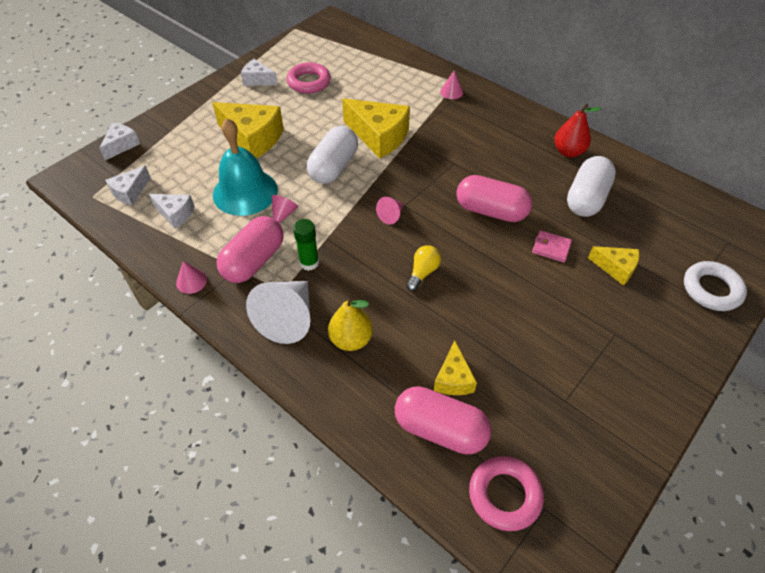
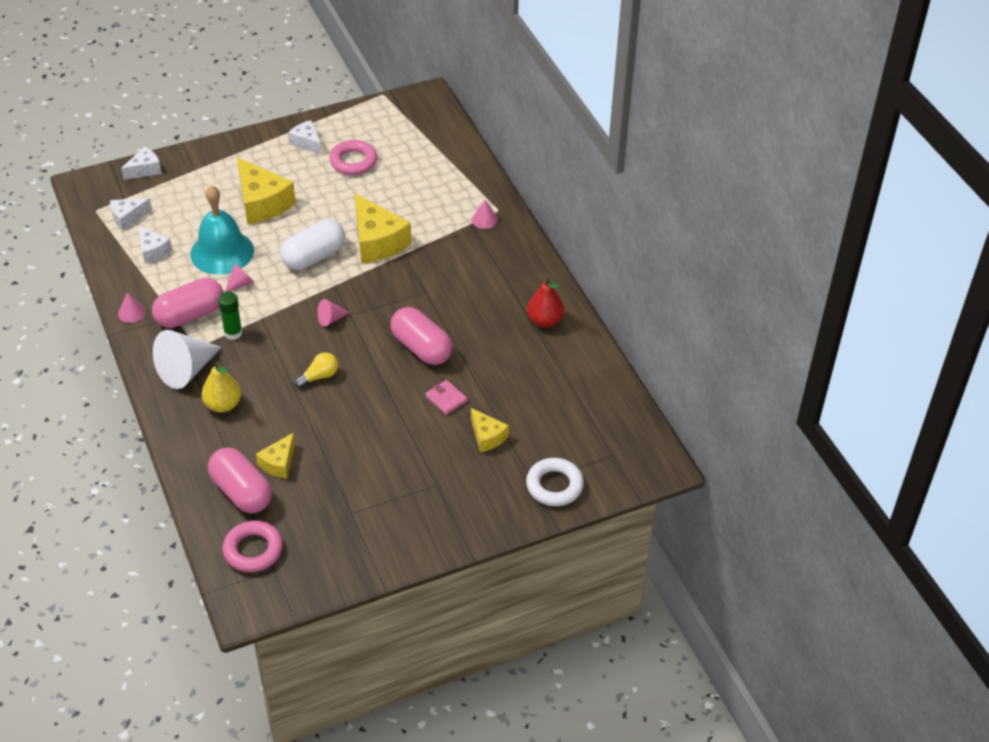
camera: 25 degrees right, 5 degrees down
white capsule [567,156,616,217] -> none

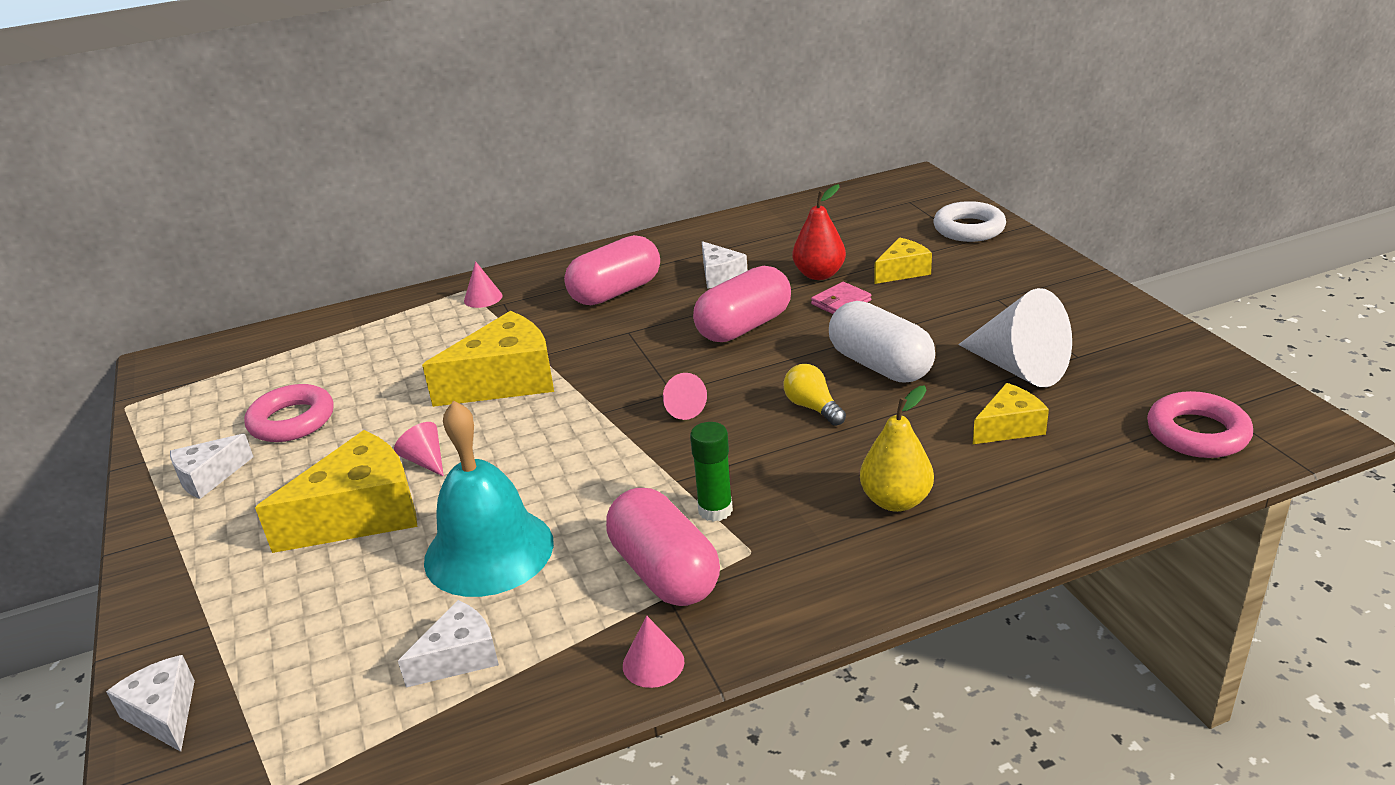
camera: 85 degrees left, 15 degrees down
white cheese [110,198,152,230] -> white cheese moved to [702,241,747,289]
white cone [153,330,222,389] -> white cone moved to [958,288,1072,387]
pink capsule [208,447,272,513] -> pink capsule moved to [564,235,660,305]
pink cone [225,264,254,292] -> pink cone moved to [394,422,444,476]
yellow cheese [256,433,295,479] -> yellow cheese turned 60 degrees counterclockwise [973,383,1049,444]
white capsule [280,219,345,270] -> white capsule moved to [829,301,935,382]
red pear [527,278,564,328] -> red pear moved to [792,184,846,280]

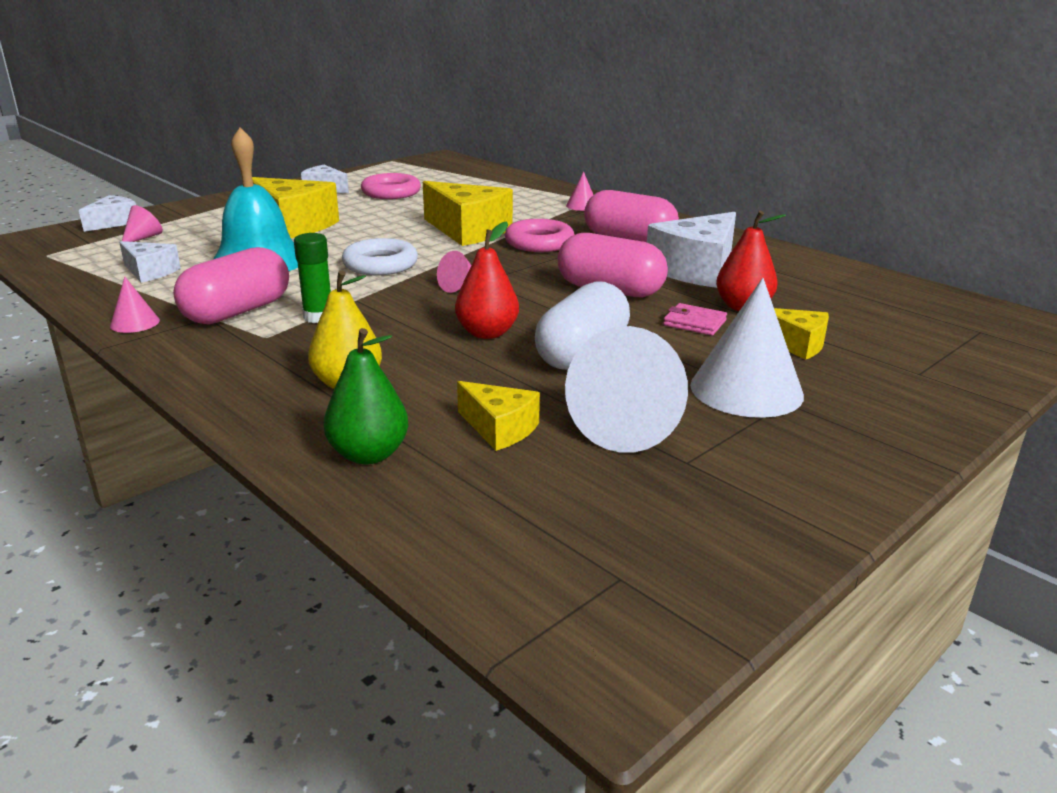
camera: 65 degrees right, 5 degrees down
pink cone [394,422,444,476] -> pink cone moved to [122,205,163,242]
white cheese [702,241,747,289] -> white cheese [647,212,736,288], size x1.81
yellow light bulb [784,364,846,426] -> red pear [455,221,519,339]
white ring [934,201,1006,242] -> white ring moved to [342,238,418,275]
pink ring [1147,391,1253,458] -> pink ring moved to [505,219,574,252]
none -> green pear [323,328,409,464]
none -> white cone [690,278,804,418]

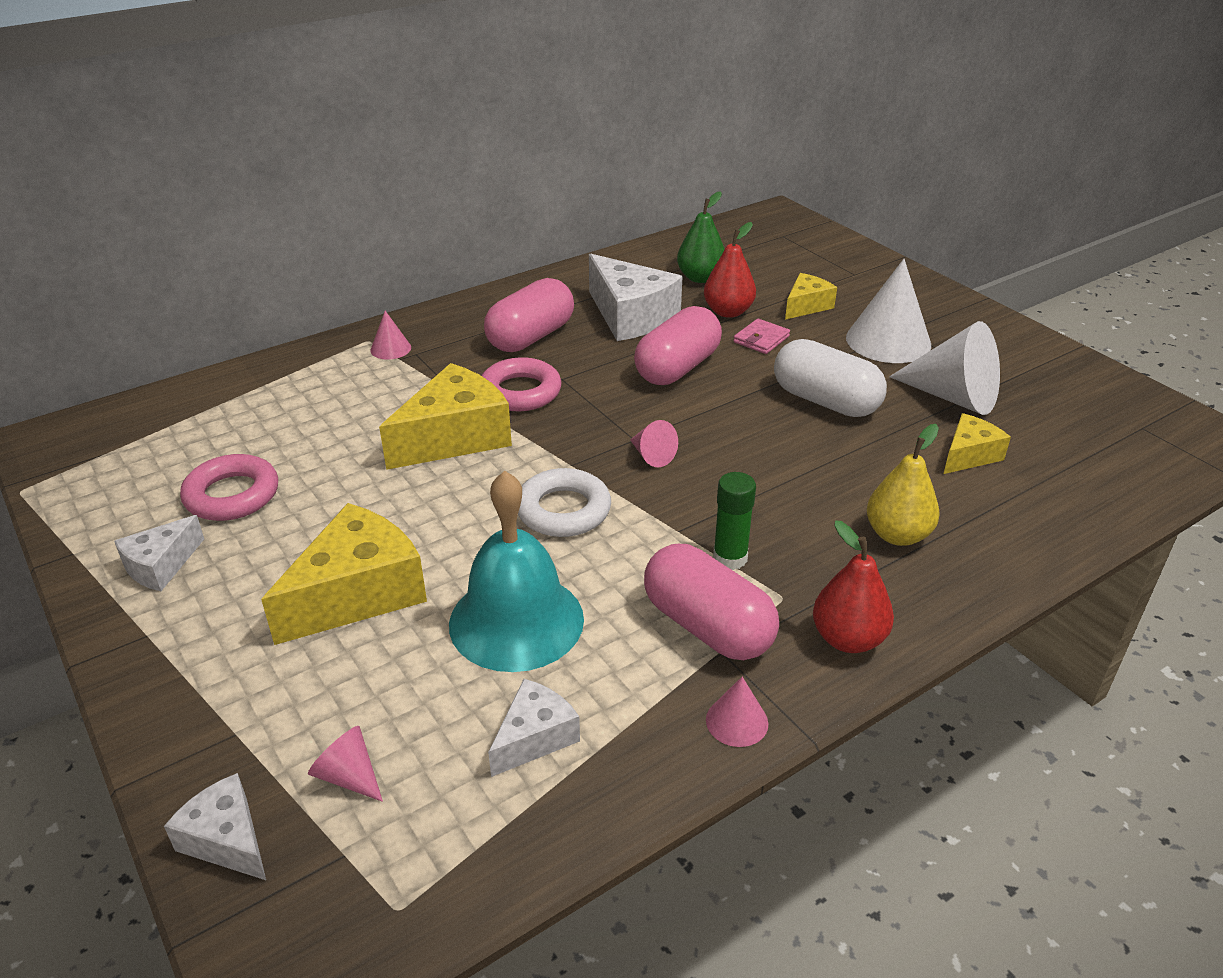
camera: 80 degrees left, 10 degrees up
green pear [323,328,409,464] -> green pear moved to [677,191,724,283]
red pear [455,221,519,339] -> red pear moved to [813,520,894,653]

